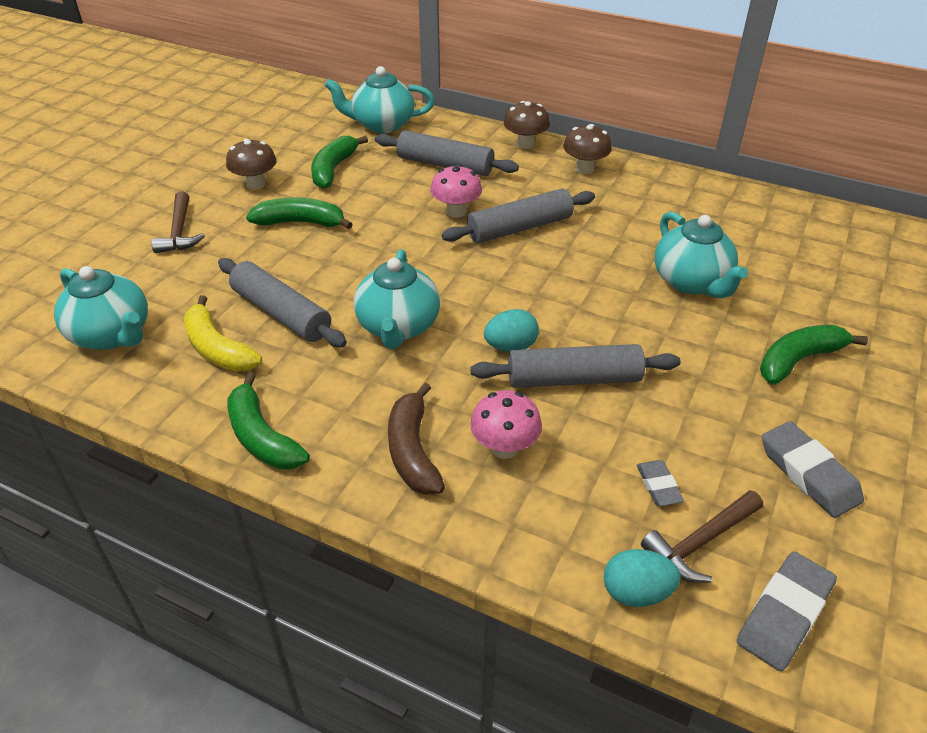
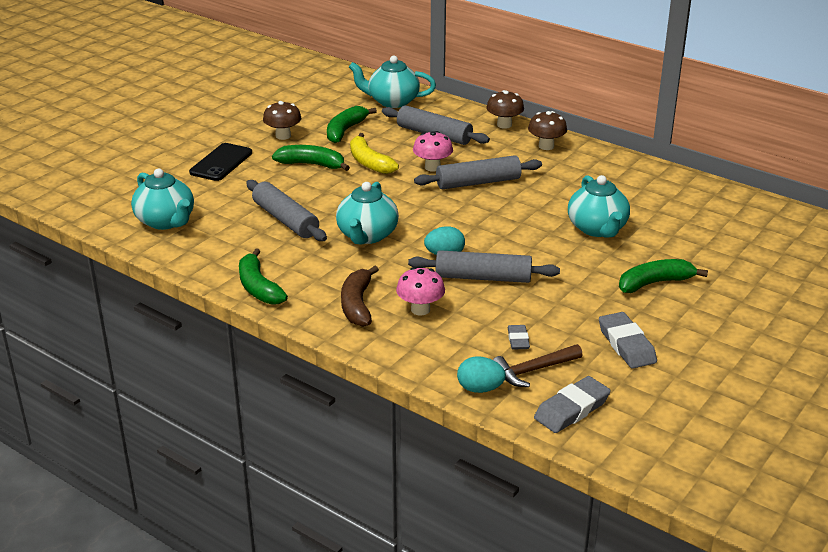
camera: 10 degrees right, 10 degrees down
brown hammer [151,191,205,253] -> black phone [189,143,252,181]
yellow banana [184,295,262,372] -> yellow banana moved to [350,133,399,174]

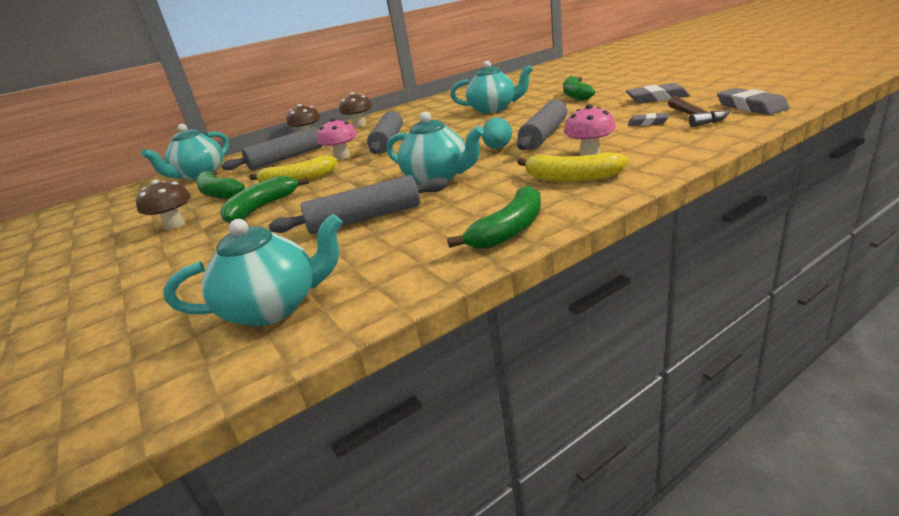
camera: 65 degrees left, 5 degrees down
black phone [189,143,252,181] -> none
green banana [239,248,288,304] -> green banana turned 45 degrees counterclockwise [447,186,541,249]
brown banana [341,266,379,327] -> yellow banana [517,152,629,182]
turquoise egg [457,356,506,393] -> none

